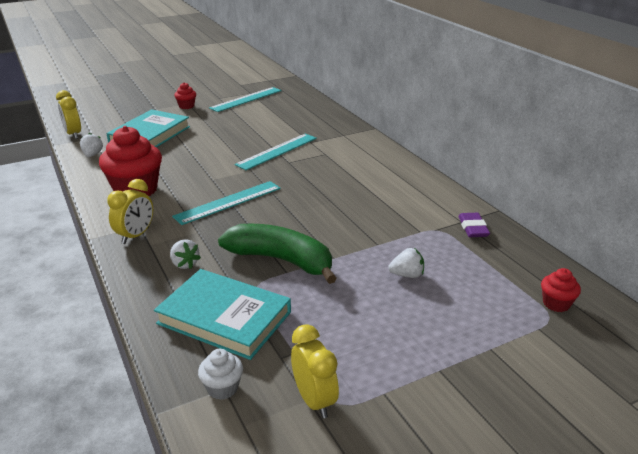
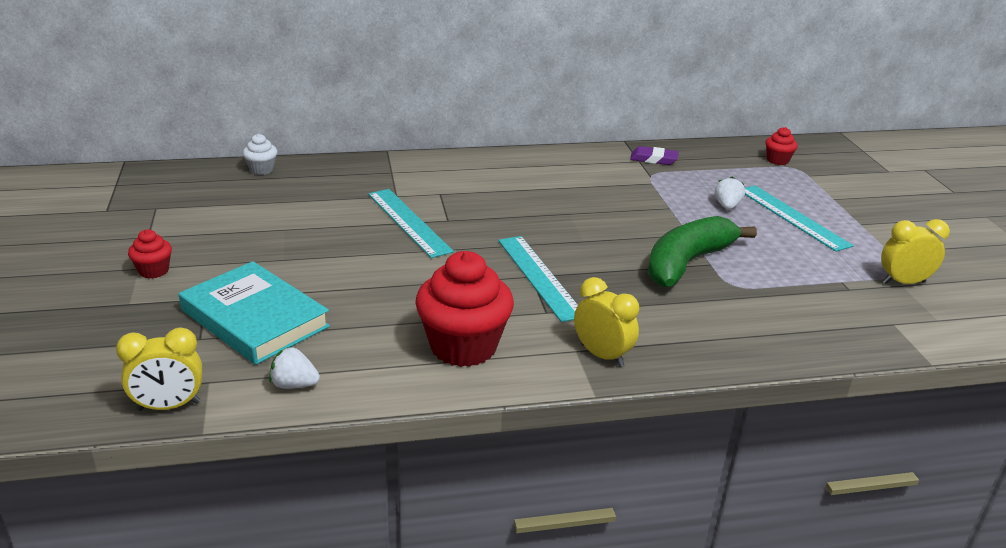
camera: 75 degrees left, 0 degrees up
turquoise book [154,269,291,360] -> none
white strawberry [170,239,201,269] -> none
white cupcake [198,349,243,400] -> white cupcake moved to [243,134,278,175]
turquoise ruler [209,87,282,112] -> turquoise ruler moved to [745,185,854,252]

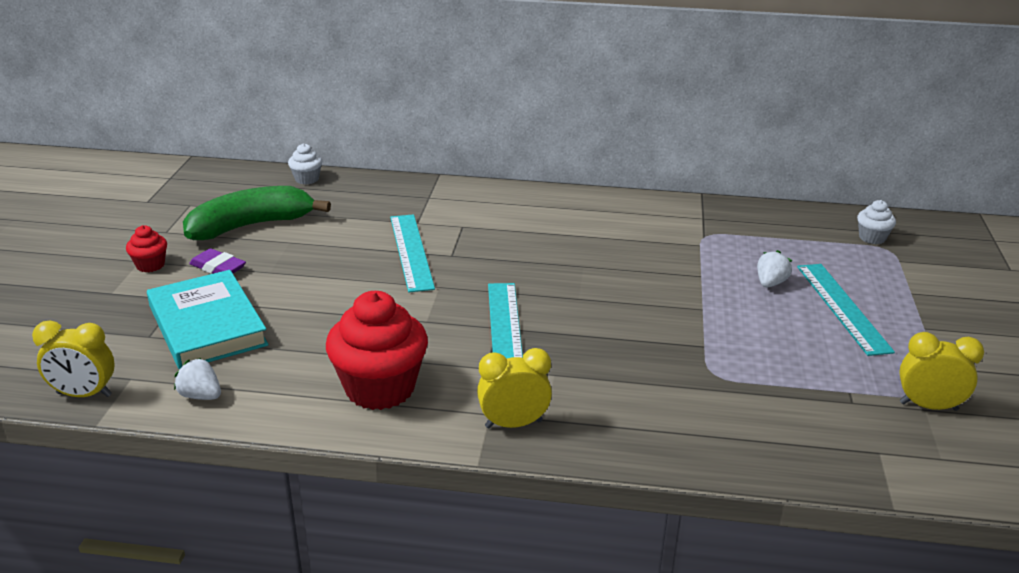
camera: 20 degrees right, 0 degrees up
yellow clock [574,277,639,367] -> yellow clock turned 75 degrees counterclockwise [477,348,552,428]
purple eraser [630,146,679,165] -> purple eraser moved to [189,248,246,274]
green banana [648,216,757,287] -> green banana moved to [183,186,331,240]
red cupcake [766,127,797,165] -> white cupcake [857,200,896,244]

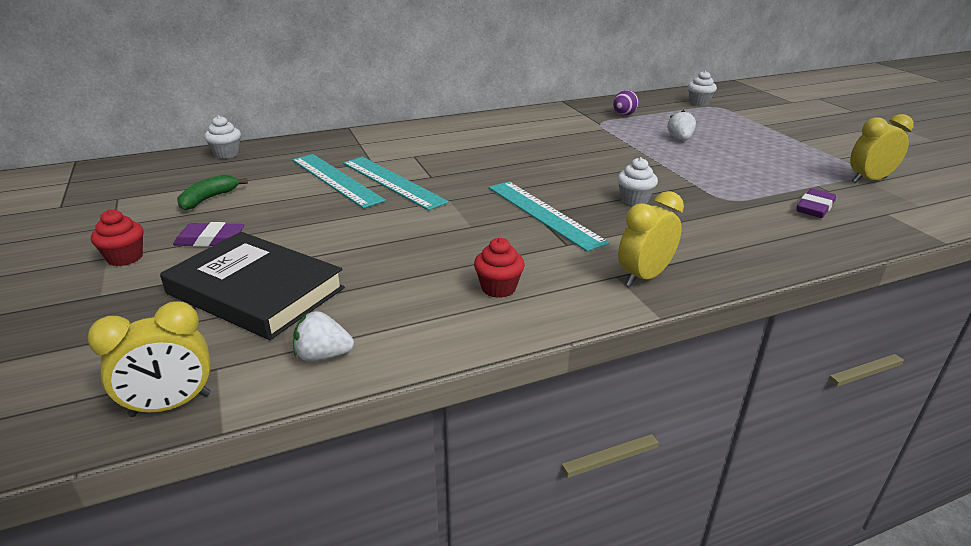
camera: 30 degrees left, 0 degrees up
turquoise book [147,270,269,370] -> black book [160,232,345,340]
green banana [183,186,331,240] -> green banana [177,175,248,211], size x0.49
red cupcake [326,291,428,410] -> red cupcake [474,238,525,298], size x0.47
turquoise ruler [797,264,895,356] -> turquoise ruler moved to [292,154,386,208]
none -> purple egg [613,90,639,115]
none -> white cupcake [617,157,658,206]
none -> purple eraser [796,188,836,218]

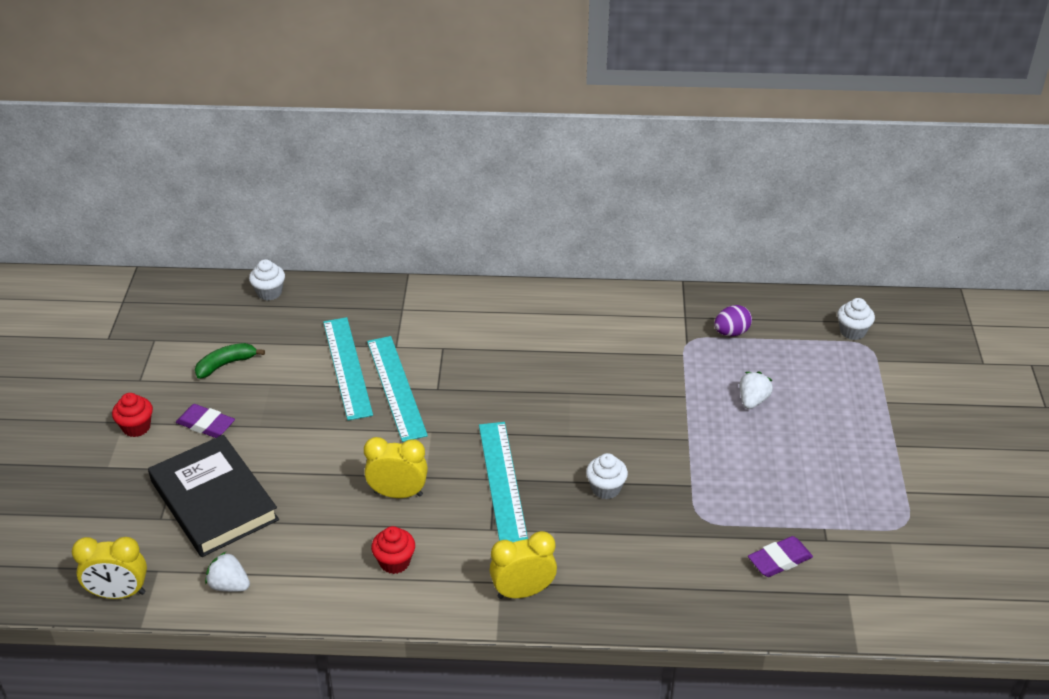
camera: 25 degrees right, 10 degrees up
yellow clock [850,114,914,183] -> yellow clock moved to [364,437,428,498]

